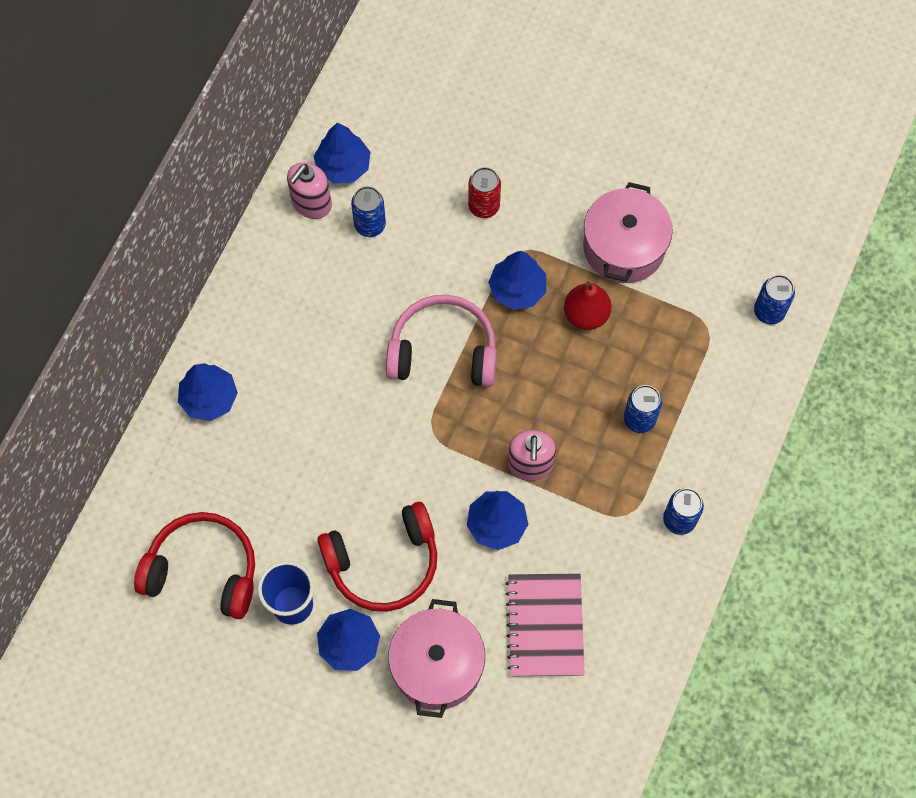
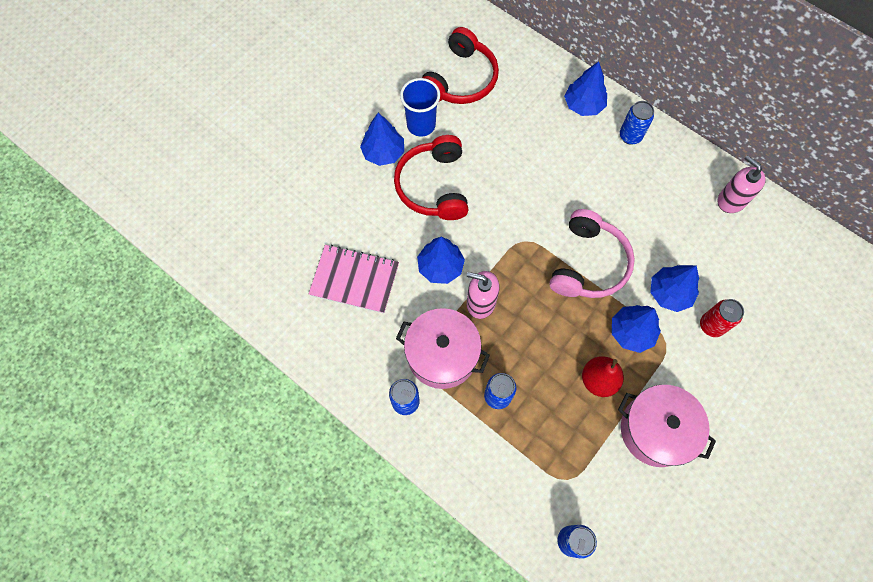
camera: 105 degrees right, 0 degrees up
blue tree [314,122,370,184] -> blue tree moved to [650,265,699,312]
blue can [351,186,386,237] -> blue can moved to [620,101,654,145]
pink pot [388,599,485,718] -> pink pot moved to [396,308,490,389]

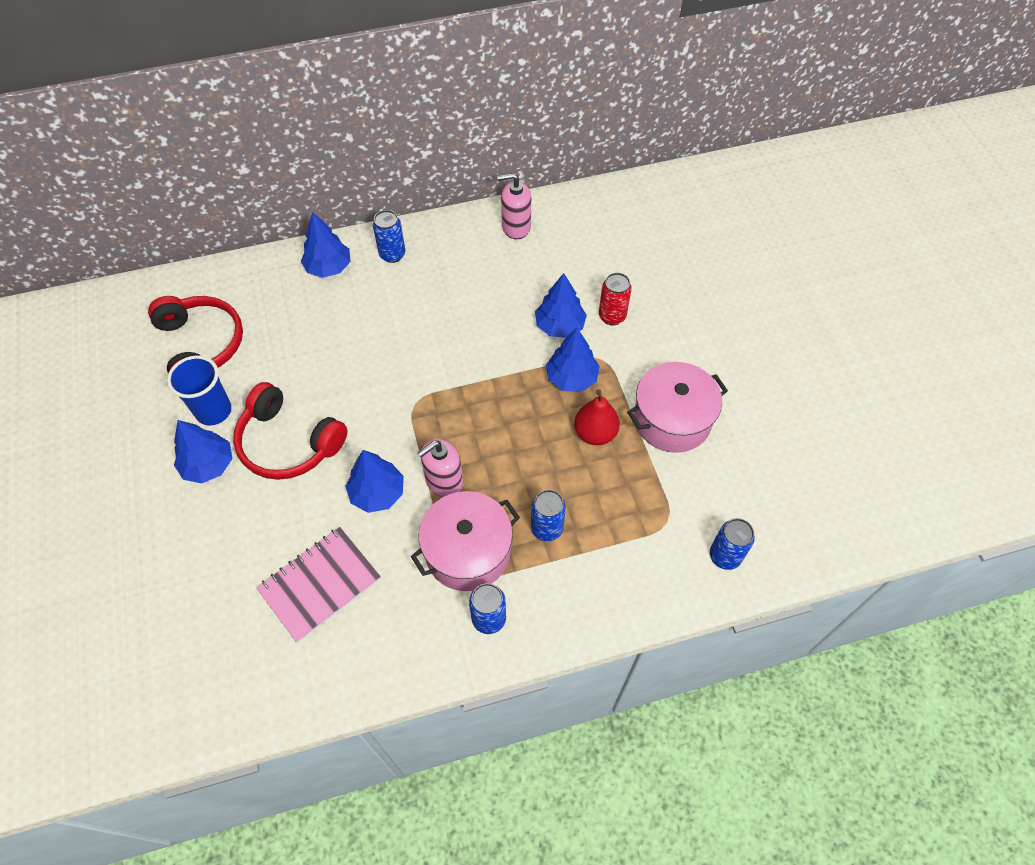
camera: 55 degrees left, 10 degrees down
pink headphones [549,209,635,298] -> none

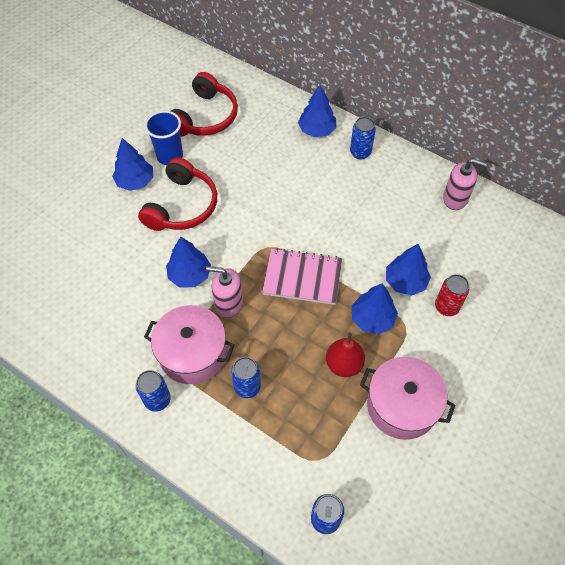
camera: 50 degrees right, 0 degrees up
red headphones [233,382,348,480] -> red headphones turned 150 degrees counterclockwise [138,157,217,231]
pink notebook [257,527,381,642] -> pink notebook moved to [262,248,342,305]
pink soap dispenser [497,173,531,239] -> pink soap dispenser turned 150 degrees clockwise [443,159,487,210]

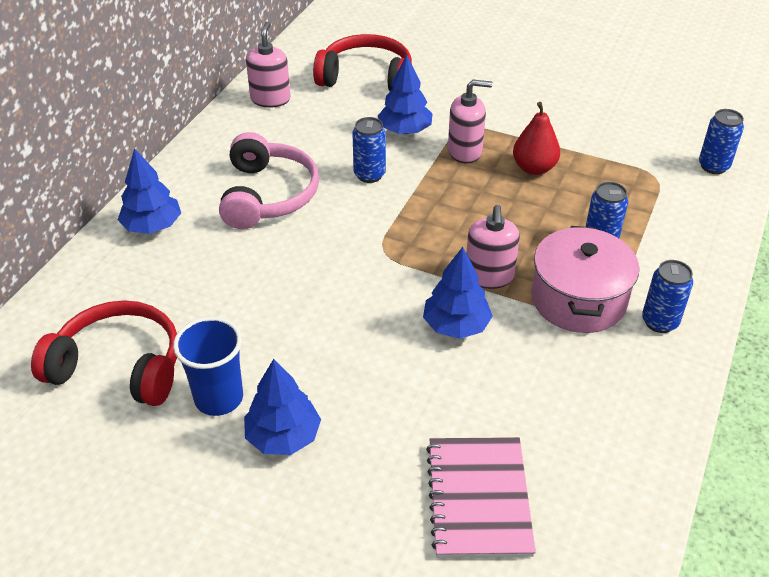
camera: 100 degrees left, 15 degrees down
red headphones [138,157,217,231] -> red headphones moved to [313,34,412,91]
pink notebook [262,248,342,305] -> pink notebook moved to [426,437,536,558]
blue can [350,117,376,159] -> blue can moved to [353,117,386,183]
blue tree [352,283,398,334] -> pink soap dispenser [448,80,492,164]
pink pot [360,357,456,440] -> none
red can [435,274,469,316] -> none
none -> pink headphones [219,132,319,229]

